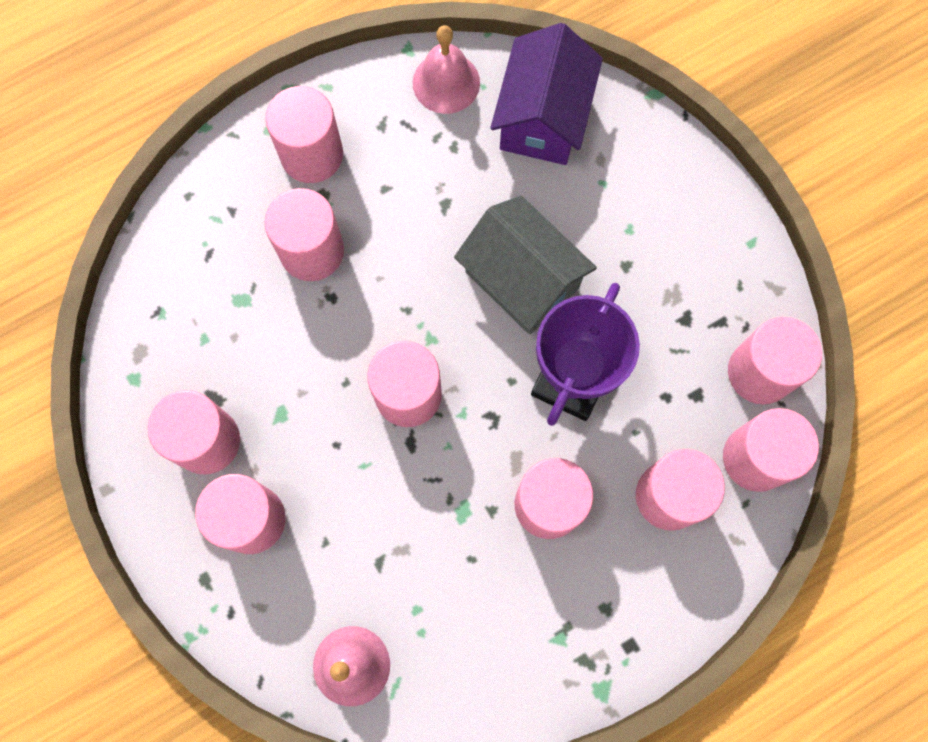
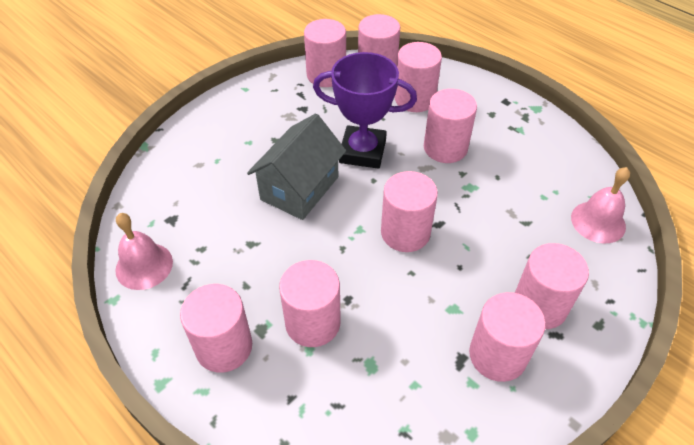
camera: 105 degrees left, 25 degrees down
purple house [490,23,603,165] -> none

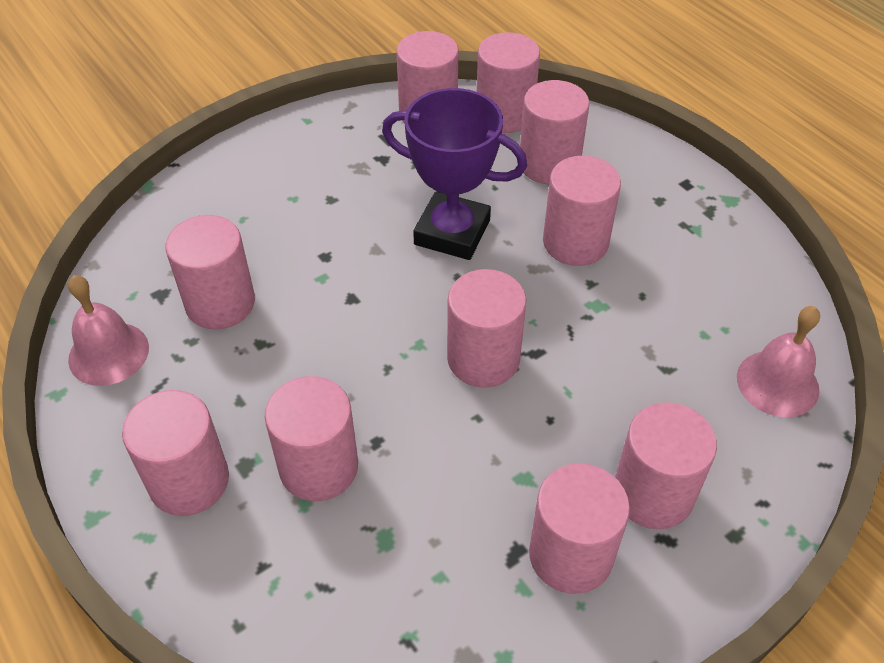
camera: 10 degrees right, 0 degrees up
grey house [247,114,346,220] -> none
none -> pink cylinder [165,215,255,329]

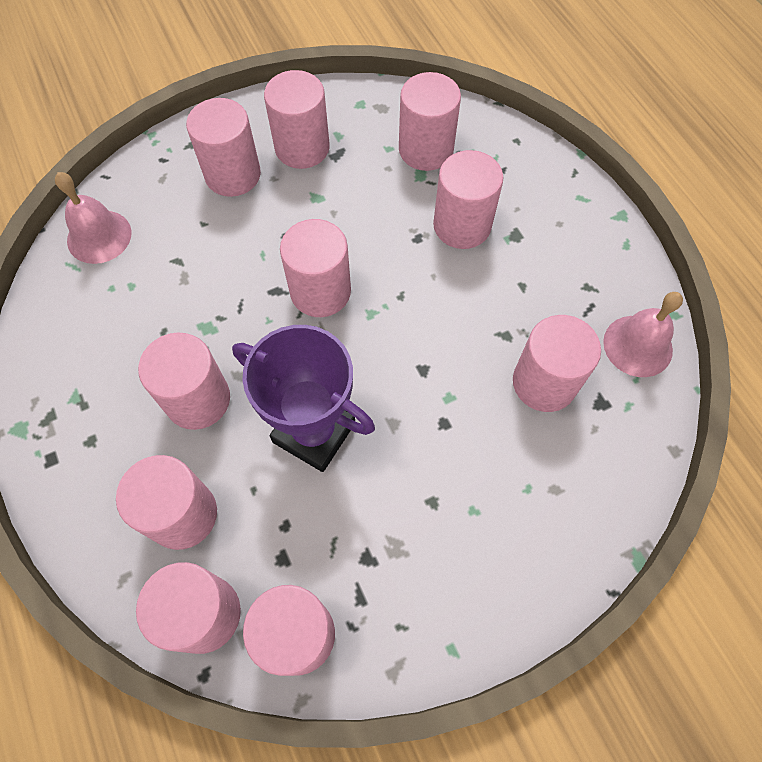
camera: 170 degrees left, 15 degrees up
pink cylinder [122,390,229,516] -> pink cylinder moved to [399,72,461,171]

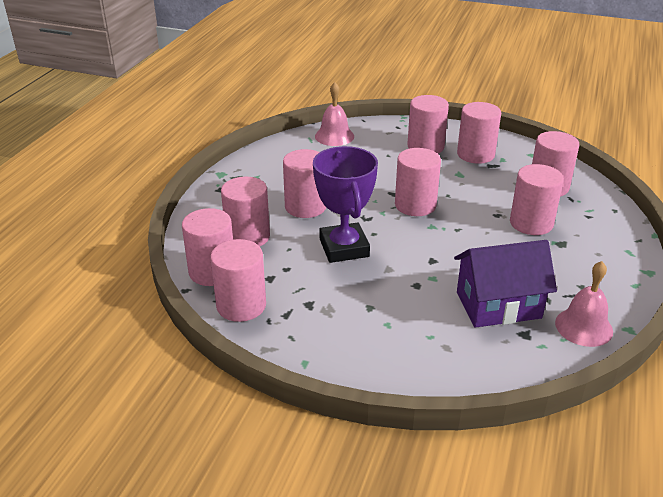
camera: 45 degrees right, 30 degrees down
pink cylinder [513,315,601,412] -> purple house [454,240,557,328]

